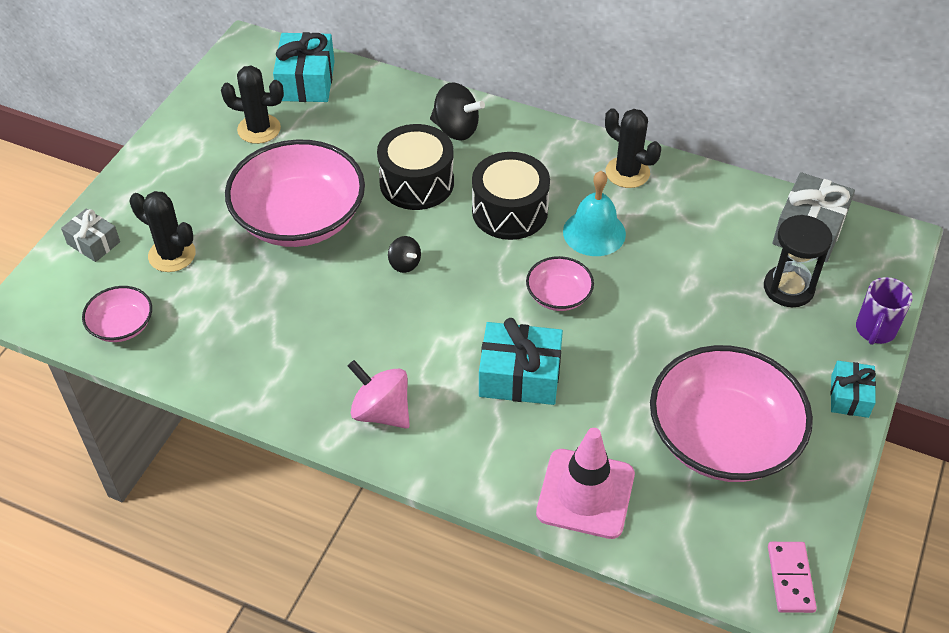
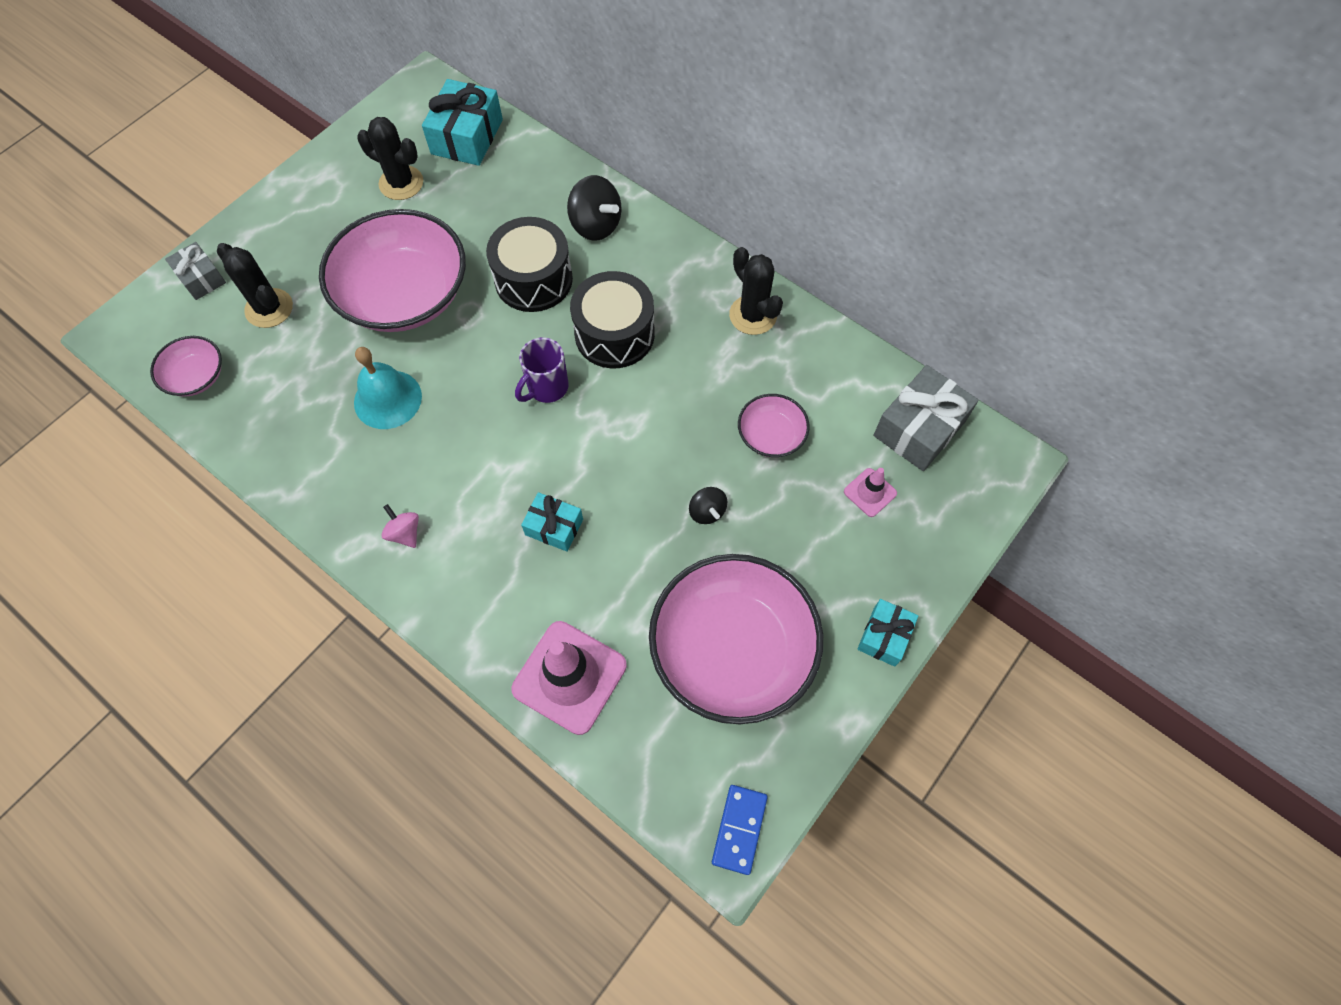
camera: 15 degrees right, 15 degrees up
pink spinning top [348,360,410,429] -> pink spinning top [381,504,419,548], size x0.58
black spinning top [388,236,421,273] -> black spinning top moved to [689,487,727,524]
turquoise gift [479,318,563,405] -> turquoise gift [521,492,583,552], size x0.60
pink bowl [526,256,594,311] -> pink bowl moved to [738,394,810,457]
turquoise bell [563,171,626,256] -> turquoise bell moved to [354,347,422,429]
black hourglass [764,215,832,307] -> pink traffic cone [844,468,897,517]
pink domino [768,542,817,613] -> blue domino [712,785,768,875]
purple mug [856,277,913,345] -> purple mug moved to [515,337,569,403]

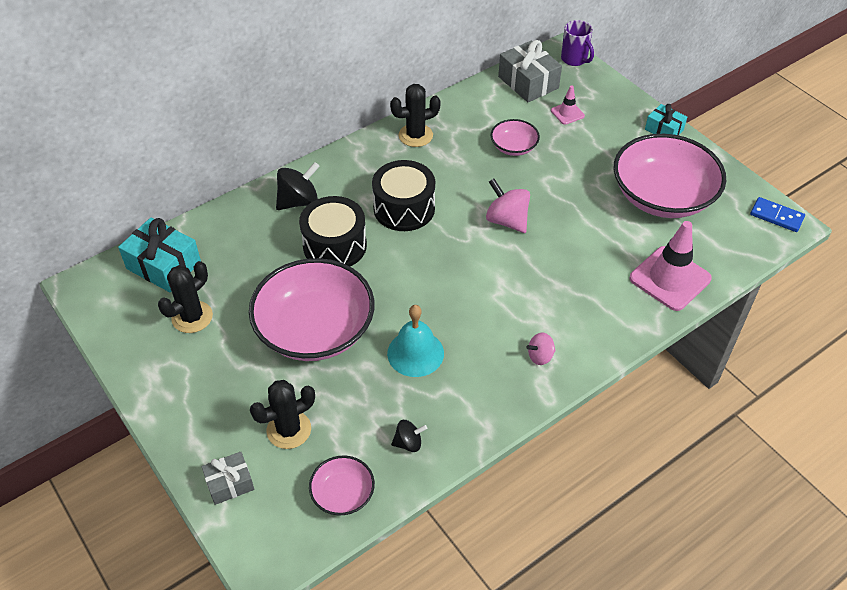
camera: 75 degrees left, 15 degrees down
purple mug [515,337,569,403] -> purple mug moved to [561,20,594,66]
turquoise gift [521,492,583,552] -> none
black spinning top [689,487,727,524] -> black spinning top moved to [391,420,427,452]
none -> pink spinning top [486,179,530,233]

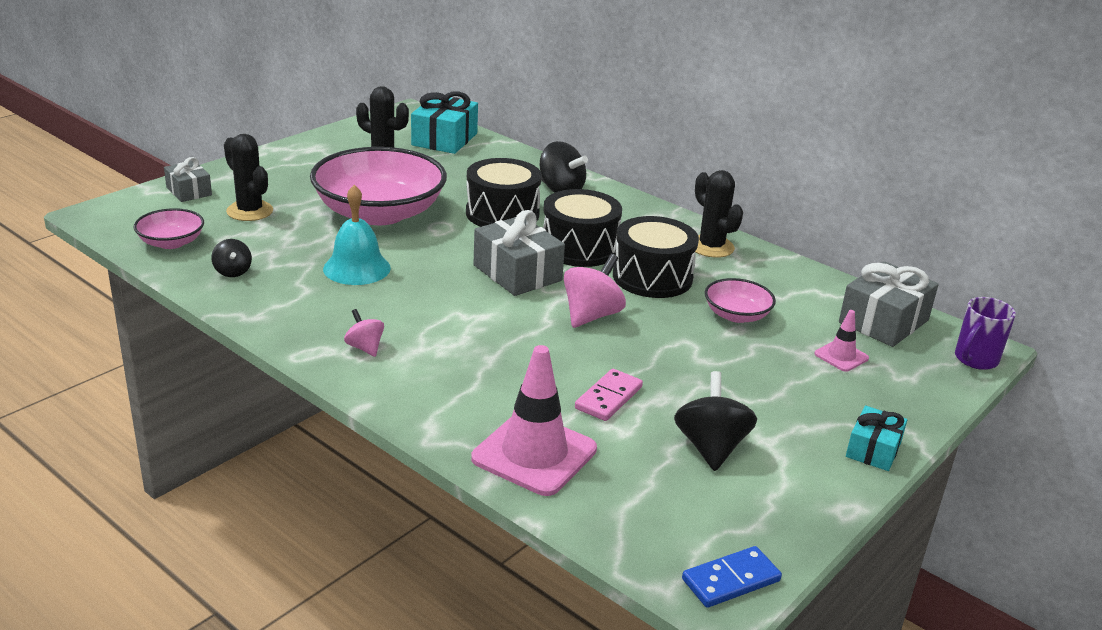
camera: 75 degrees right, 20 degrees down
pink bowl [614,134,726,218] -> black spinning top [674,371,757,471]
blue domino [750,197,805,232] -> blue domino turned 45 degrees clockwise [682,546,782,608]
none -> grey gift [474,210,565,296]
none -> pink domino [575,369,643,421]
none -> black drum [613,216,699,298]

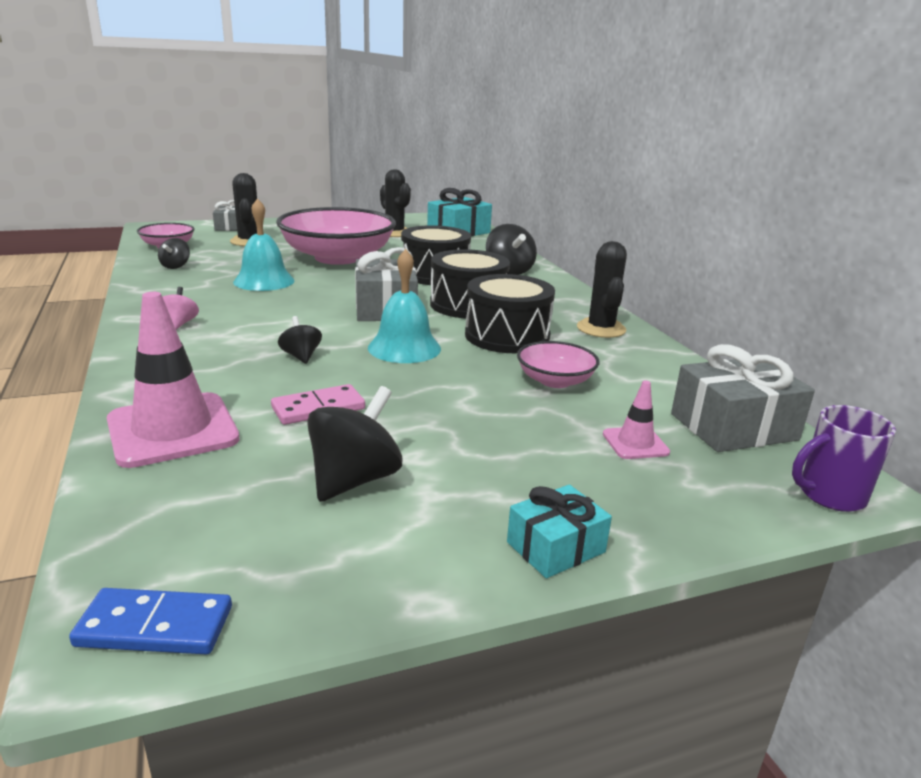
camera: 30 degrees right, 5 degrees down
pink spinning top [564,254,626,328] -> turquoise bell [368,249,441,363]
none -> black spinning top [278,316,322,364]

